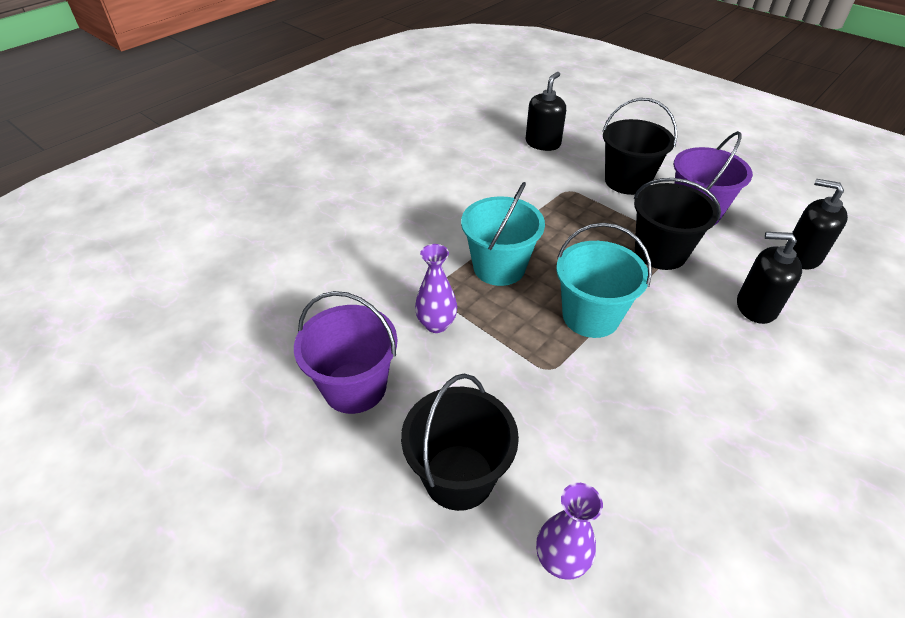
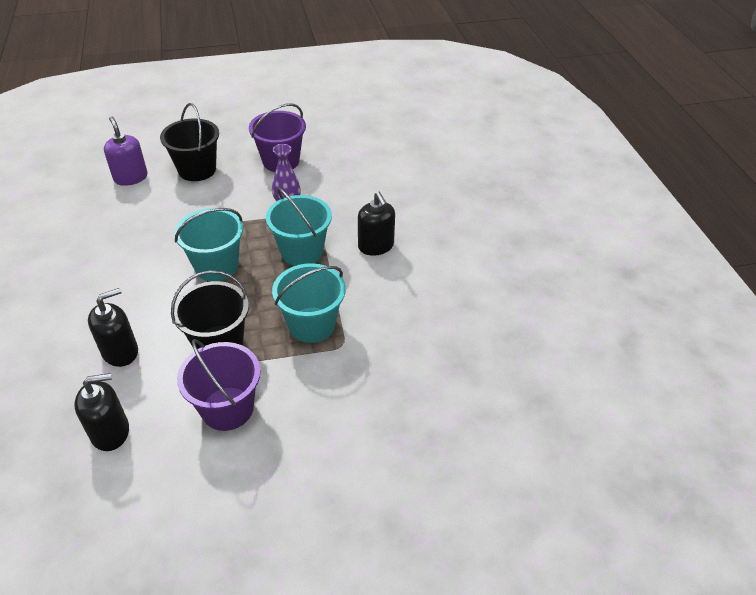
camera: 125 degrees right, 0 degrees up
black soap dispenser [526,72,566,151] -> black soap dispenser moved to [358,192,395,256]
purple vase [536,483,603,580] -> purple soap dispenser [104,116,148,186]
black bucket [603,98,677,195] -> none
none -> turquoise bucket [272,263,346,343]

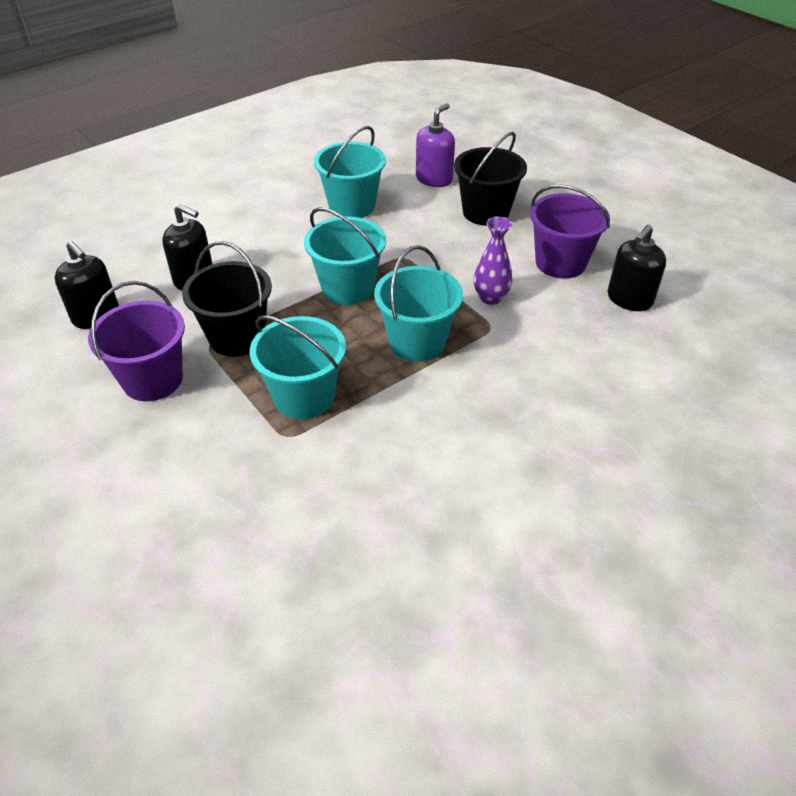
camera: 65 degrees right, 0 degrees up
black soap dispenser [358,192,395,256] -> black soap dispenser moved to [607,225,666,311]
none -> turquoise bucket [314,126,386,218]

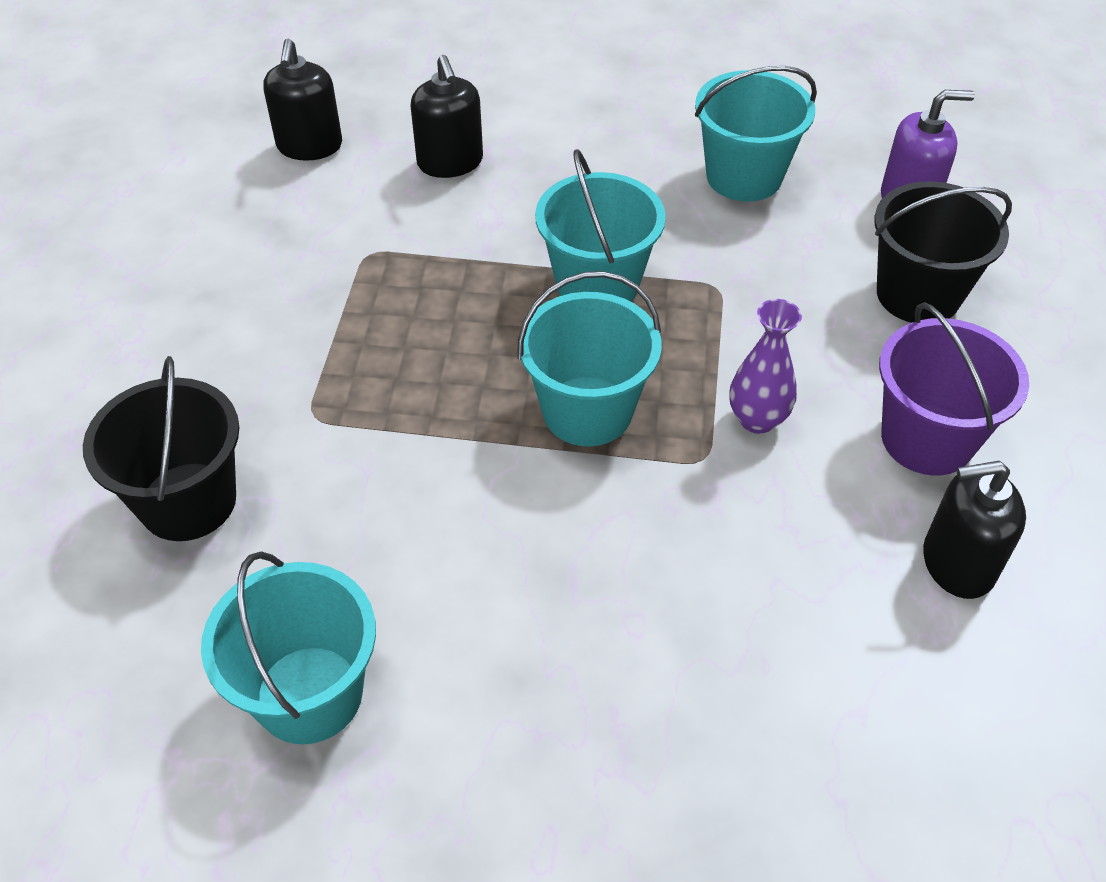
camera: 45 degrees right, 5 degrees up
purple bucket [88,281,185,401] -> none
black bucket [182,241,272,357] -> black bucket moved to [83,356,240,541]
turquoise bucket [250,315,346,419] -> turquoise bucket moved to [201,551,376,744]

